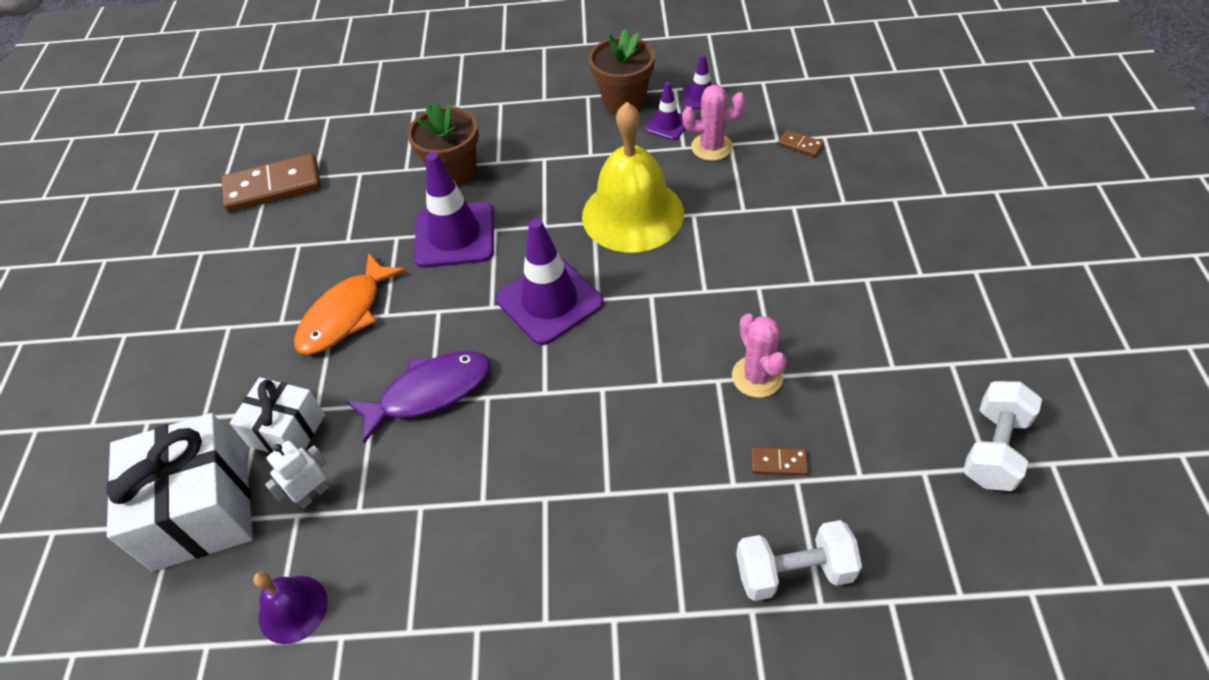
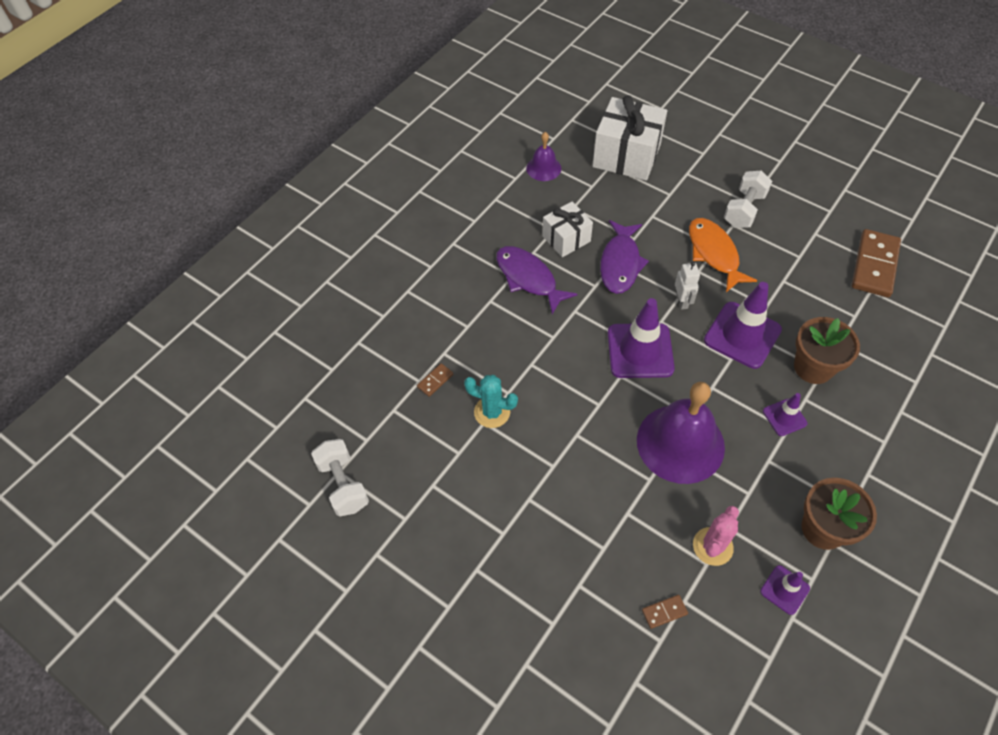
camera: 125 degrees right, 5 degrees up
white gift [230,377,325,453] -> white gift moved to [542,202,593,257]
white robot [265,441,329,509] -> white robot moved to [675,262,700,310]
yellow bell [582,102,684,252] -> purple bell [637,382,725,484]
purple traffic cone [645,82,685,140] -> purple traffic cone moved to [763,393,807,436]
pink cactus [732,313,787,398] -> turquoise cactus [464,375,518,428]
white dumbbell [736,520,862,601] -> white dumbbell moved to [724,171,772,228]
none -> purple fish [496,246,577,314]

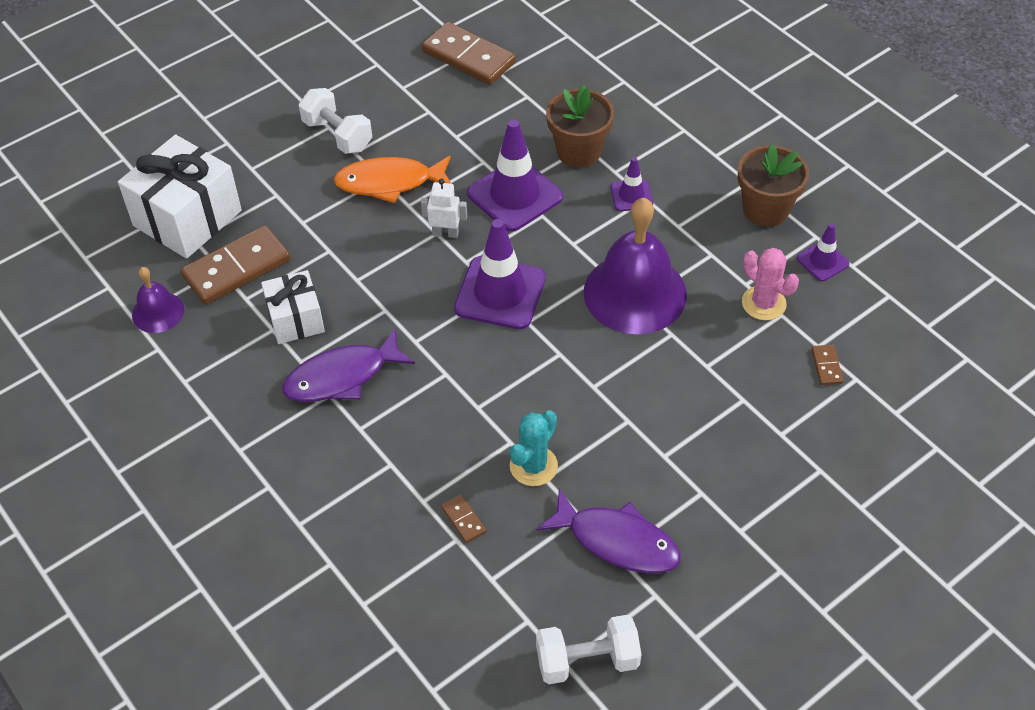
camera: 75 degrees left, 5 degrees down
purple fish [600,220,649,294] -> purple fish moved to [537,489,681,573]
none -> brown domino [181,225,290,305]

